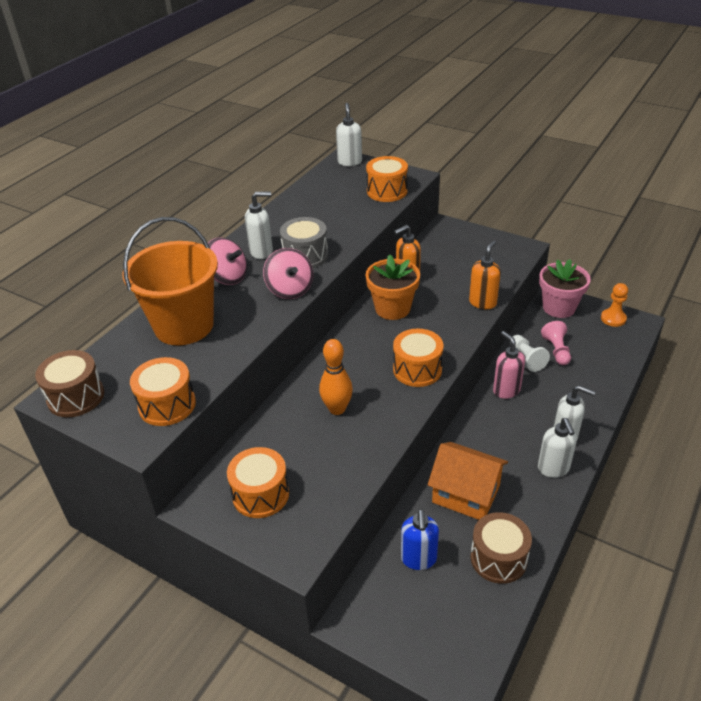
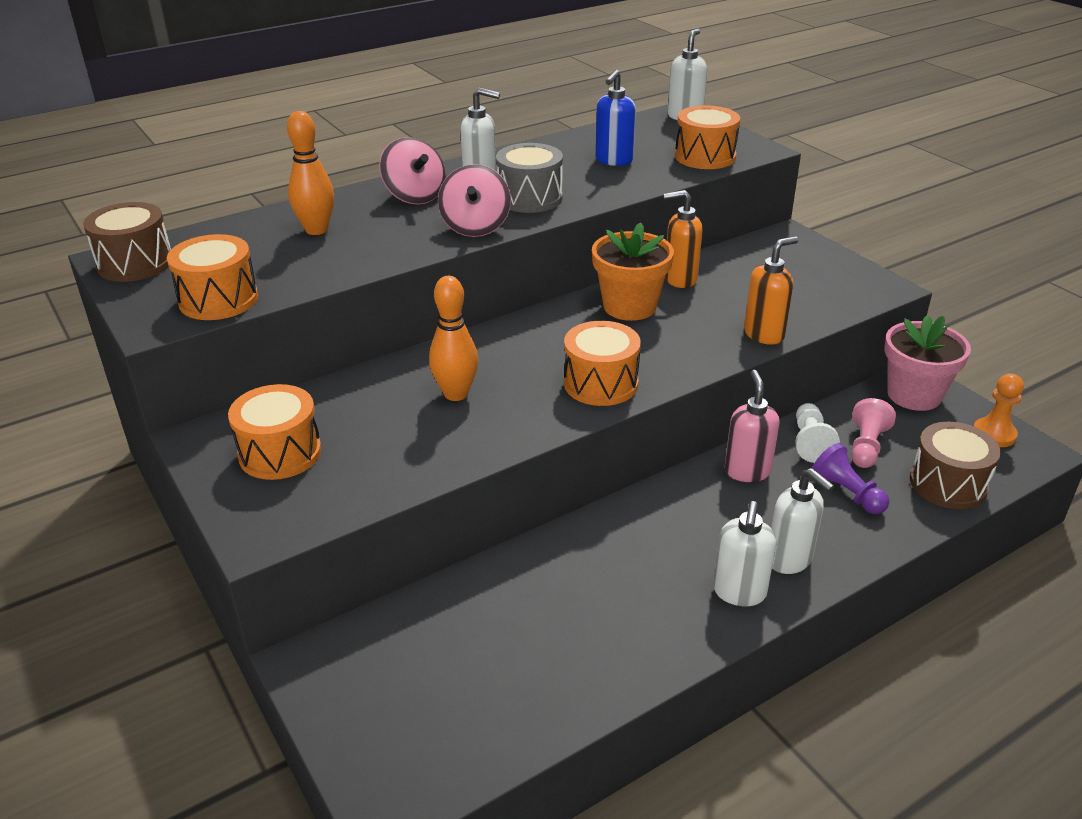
camera: 25 degrees right, 5 degrees down
orange bucket [122,217,218,345] -> orange bowling pin [287,111,334,235]
blue soap dispenser [401,509,439,570] -> blue soap dispenser moved to [595,70,636,166]
orange house [428,442,508,520] -> none
brown drum [470,512,532,584] -> brown drum moved to [910,422,1001,509]
none -> purple pawn [812,443,889,514]

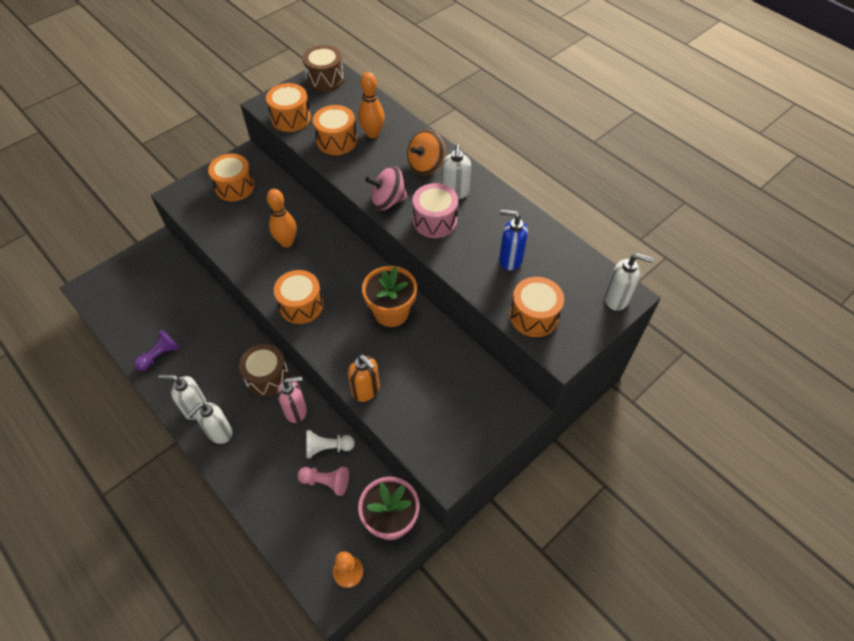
camera: 80 degrees right, 20 degrees up
pink spinning top [379,137,446,204] -> orange spinning top [407,130,445,175]
grey drum [496,143,563,213] -> pink drum [412,183,458,238]
orange soap dispenser [663,190,703,288] -> none
purple pawn [812,443,889,514] -> purple pawn moved to [134,330,180,371]
brown drum [910,422,1001,509] -> brown drum moved to [239,344,289,397]
none -> orange drum [313,105,357,155]

